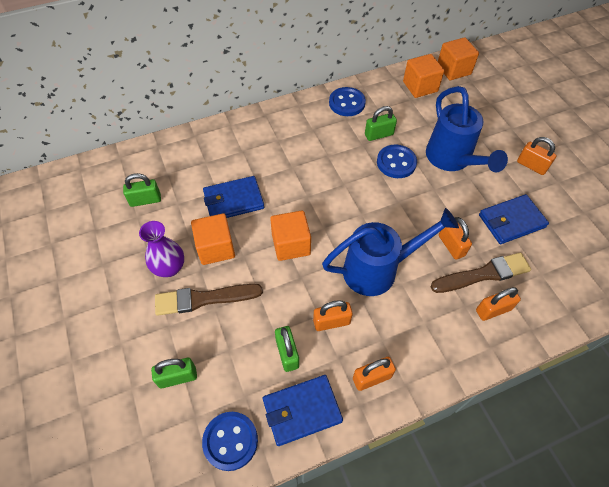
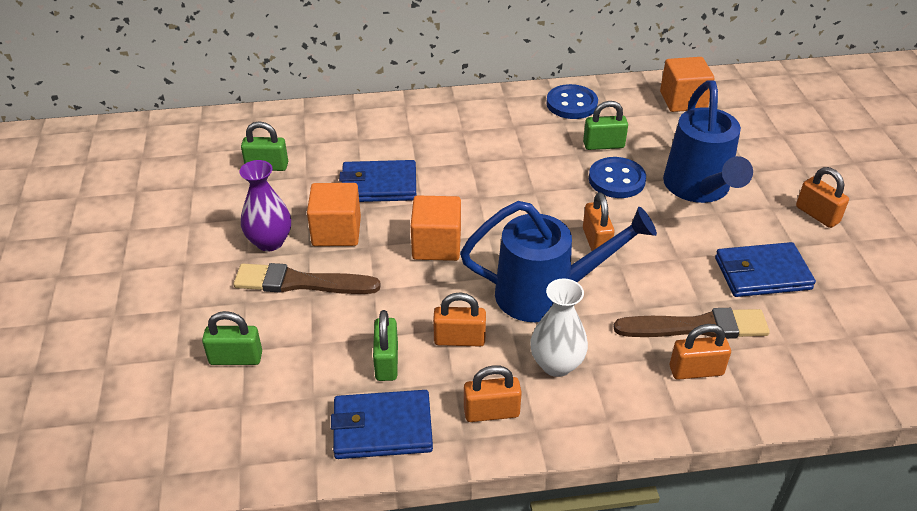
camera: 15 degrees right, 15 degrees down
blue button [202,412,258,471] -> none
orange cube [438,37,479,80] -> none
orange padlock [439,217,472,260] -> orange padlock moved to [583,192,615,251]
none -> white vase [530,279,588,377]

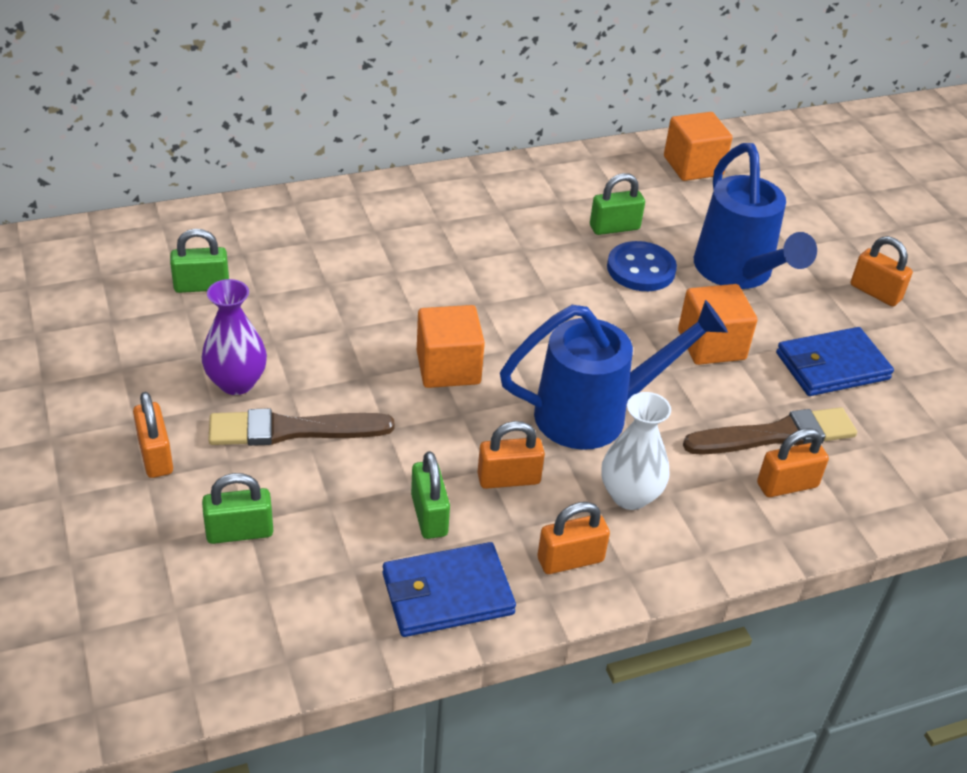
camera: 15 degrees left, 0 degrees up
orange cube [307,183,361,246] -> orange cube moved to [678,284,757,365]
blue wallet [339,160,416,202] -> none
blue button [546,84,598,119] -> none
orange padlock [583,192,615,251] -> orange padlock moved to [133,392,173,478]

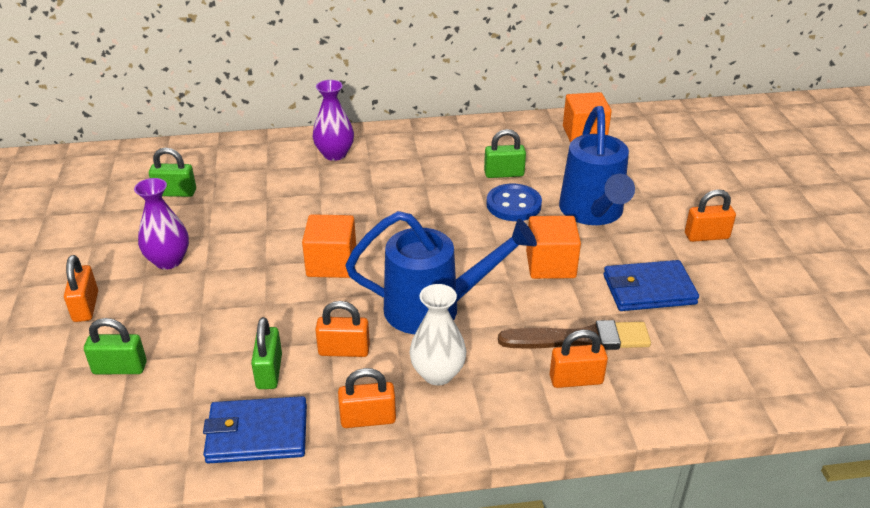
camera: 15 degrees right, 5 degrees down
brown brush [208,408,394,446] -> none
orange padlock [851,236,913,306] -> orange padlock turned 60 degrees counterclockwise [685,189,736,242]
none -> purple vase [313,80,354,161]

